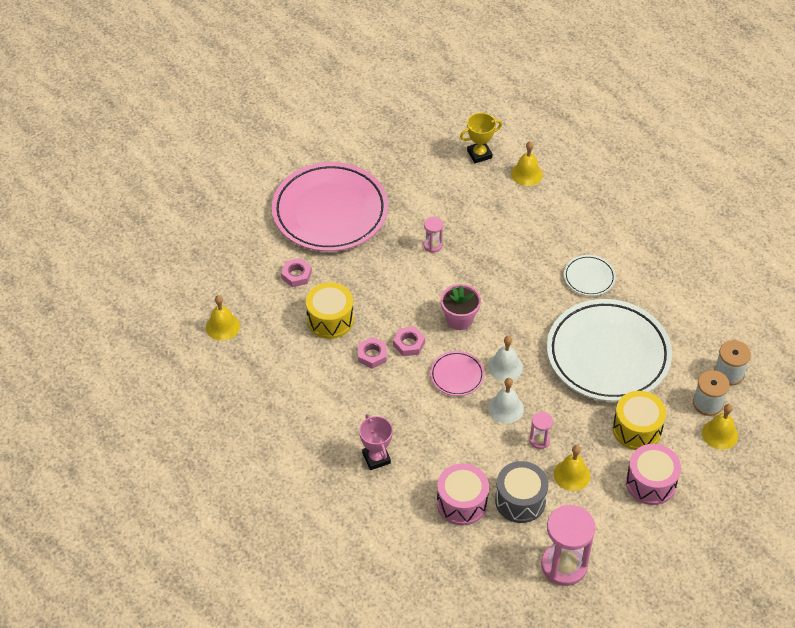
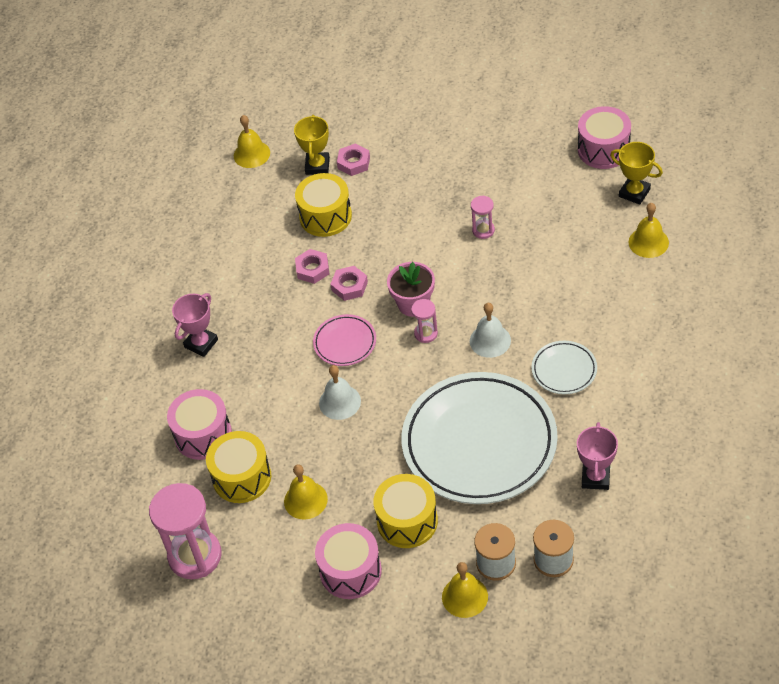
camera: 60 degrees right, 0 degrees up
pink plate [272,162,388,252] -> none
white bell [488,336,523,381] -> white bell moved to [470,303,511,358]
grey drum [495,461,548,523] -> yellow drum [206,431,271,503]
pink hourglass [529,412,553,449] -> pink hourglass moved to [411,299,438,343]
none -> yellow trophy [294,115,330,175]
none -> pink trophy [577,422,618,490]
none -> pink drum [578,106,631,169]

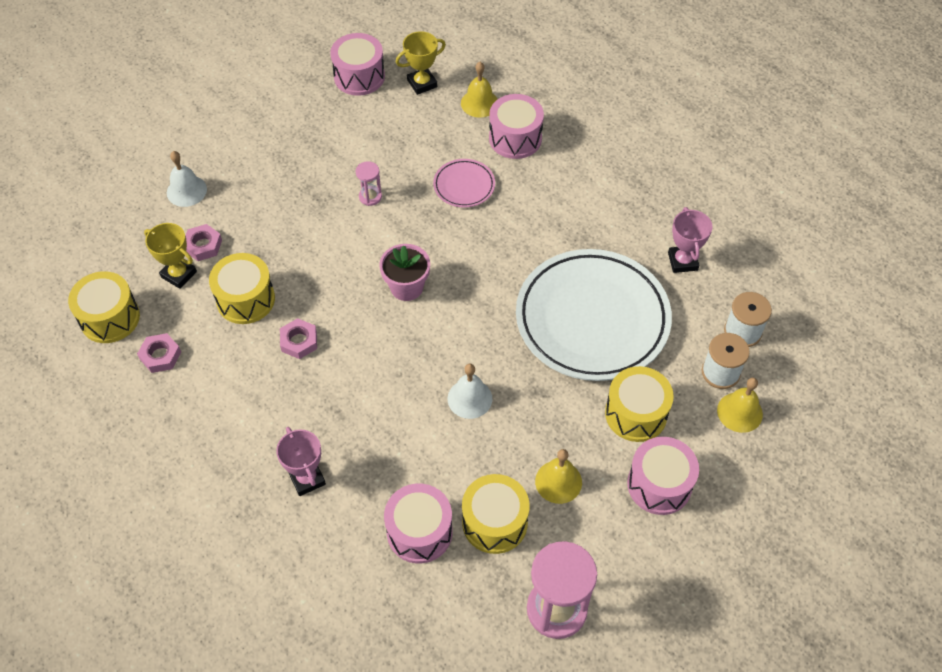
camera: 65 degrees left, 5 degrees up
yellow bell [234,115,270,168] -> yellow drum [68,271,140,343]
pink plate [313,314,376,366] -> pink plate moved to [433,159,495,208]
pink nut [330,266,368,301] -> pink nut moved to [137,333,181,373]
pink hourglass [411,299,438,343] -> none
white bell [470,303,511,358] -> white bell moved to [167,151,207,207]
white plate [531,341,597,394] -> none
pink trophy [577,422,618,490] -> pink trophy turned 45 degrees clockwise [668,207,713,273]
none -> pink drum [489,94,544,159]

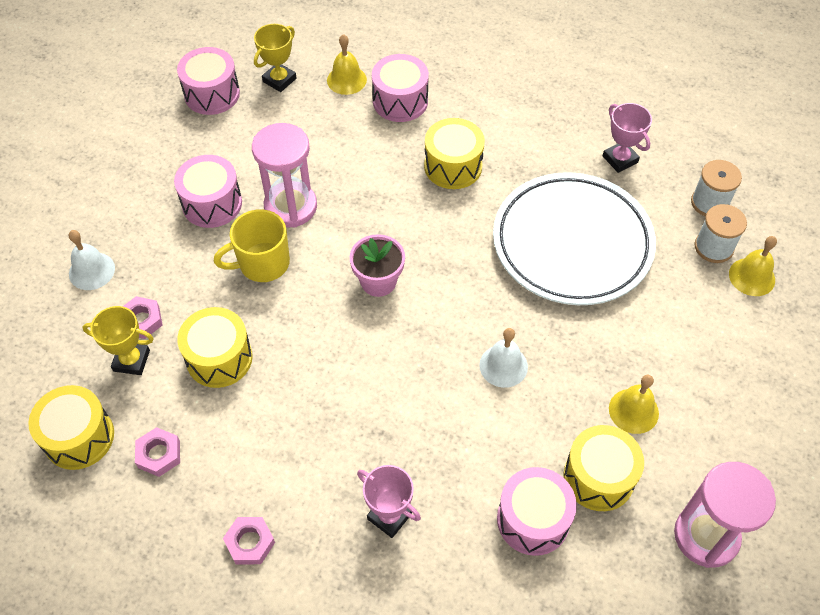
camera: 25 degrees left, 0 degrees up
pink nut [280,318,317,359] -> pink nut moved to [223,517,275,565]
pink hourglass [355,161,382,206] -> pink hourglass [252,123,317,228], size x2.11
pink plate [433,159,495,208] -> none
yellow drum [605,366,674,442] -> yellow drum moved to [424,118,485,189]
pink drum [627,437,699,515] -> pink drum moved to [174,155,242,228]
none -> yellow mug [214,209,290,282]

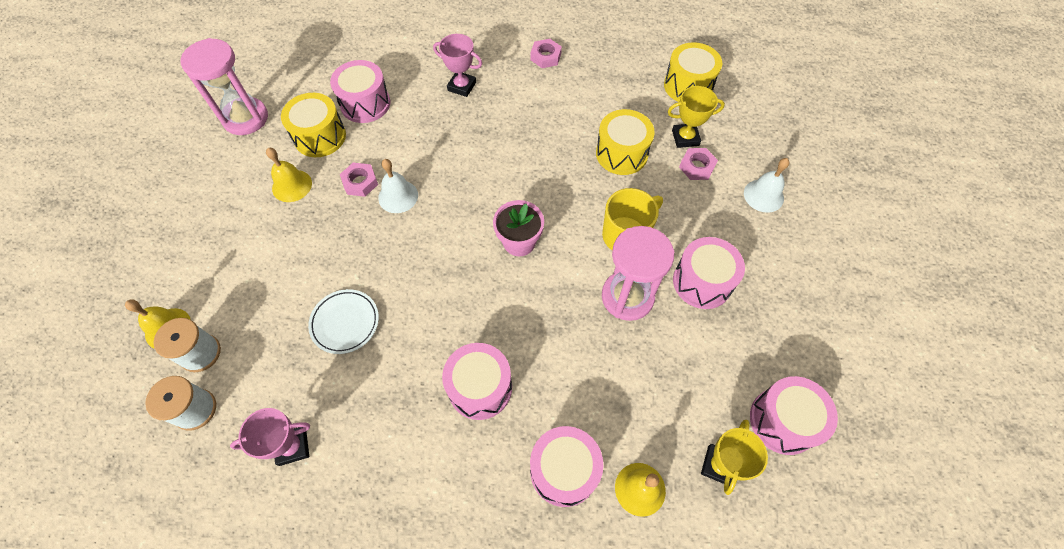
camera: 165 degrees right, 5 degrees up
pink nut [135,427,180,477] -> pink nut moved to [340,163,378,197]
yellow drum [424,118,485,189] -> pink drum [442,343,512,420]
white plate [493,172,656,305] -> white plate [308,289,379,354], size x0.43
pink trophy [603,103,652,173] -> pink trophy turned 60 degrees counterclockwise [230,408,310,466]

